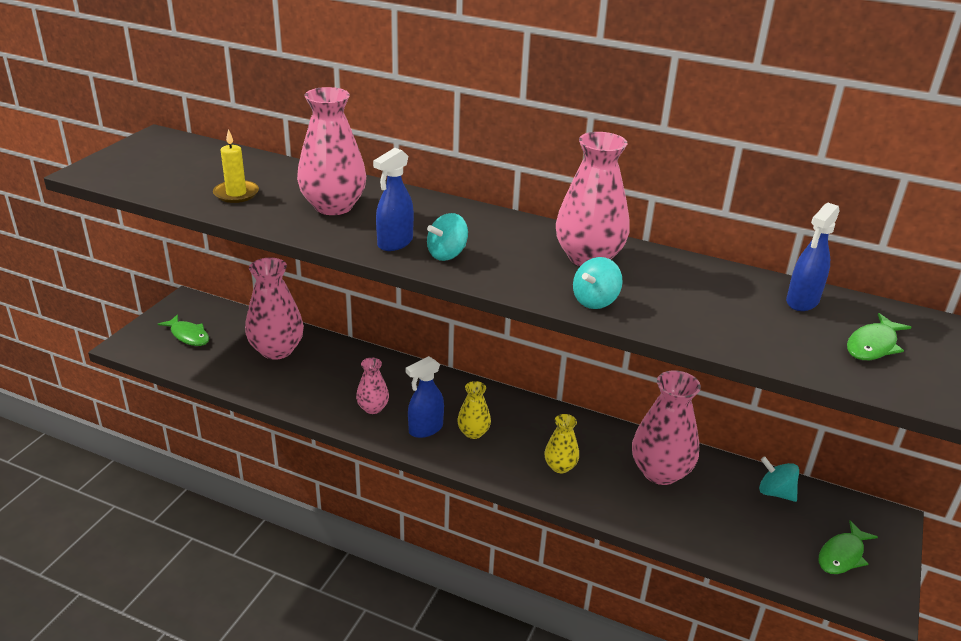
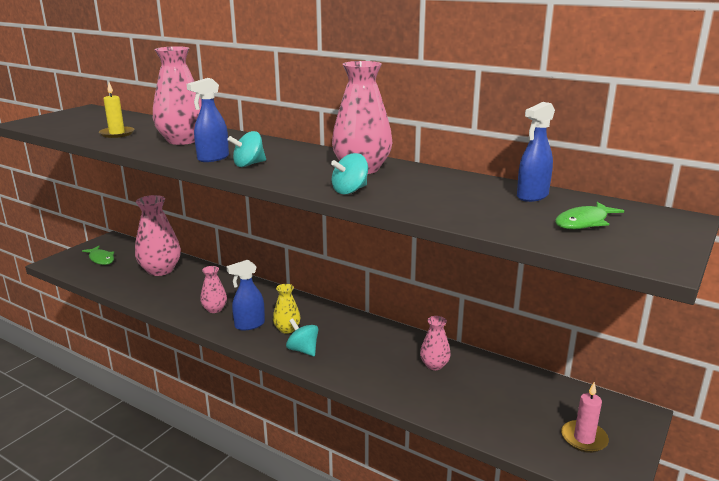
camera: 10 degrees right, 10 degrees down
yellow vase [544,414,579,473] -> none
pink vase [632,370,701,485] -> pink vase [420,316,451,370], size x0.53
turquoise spinning top [759,456,799,502] -> turquoise spinning top moved to [286,318,319,356]
green fish [819,520,878,574] -> pink candle [561,382,609,453]

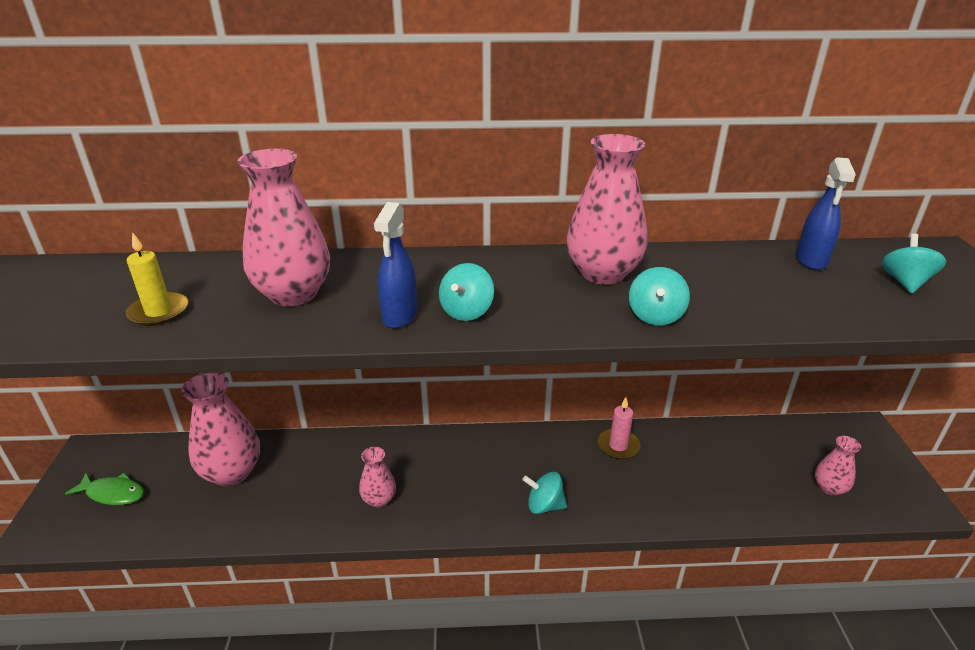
camera: 35 degrees left, 10 degrees up
blue spray bottle [226,260,265,330] -> none
yellow vase [273,284,301,334] -> none
pink vase [420,316,451,370] -> pink vase moved to [815,436,861,496]
green fish [555,202,624,229] -> turquoise spinning top [882,233,946,294]
pink candle [561,382,609,453] -> pink candle moved to [598,397,640,459]

